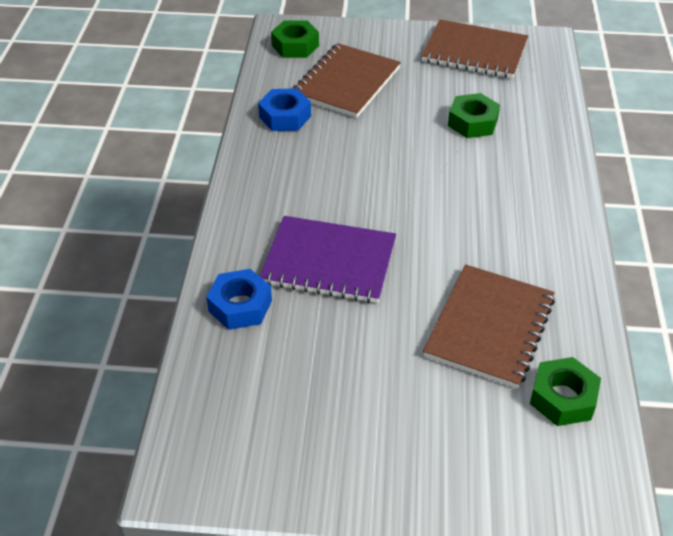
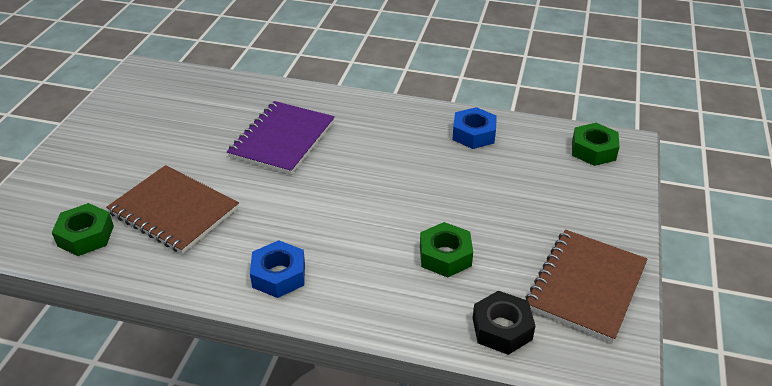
camera: 100 degrees right, 5 degrees down
blue nut [206,269,272,330] -> blue nut moved to [250,240,305,298]
brown notebook [293,43,401,118] -> none
none -> black nut [473,291,535,355]

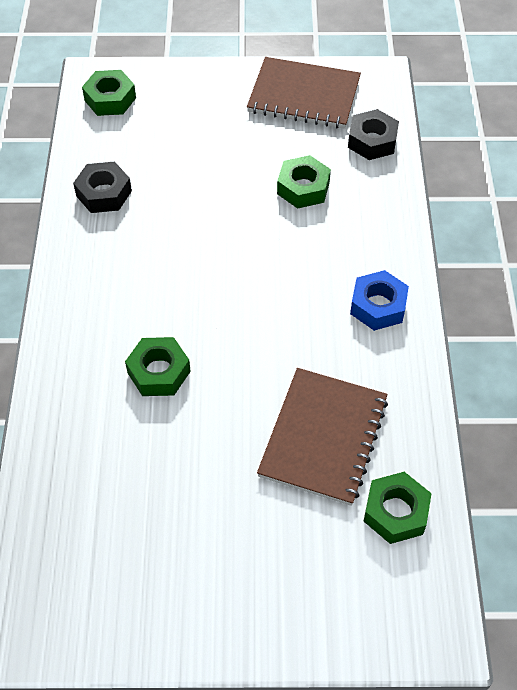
camera: 105 degrees left, 15 degrees up
purple notebook [227,101,335,175] -> green nut [125,337,191,396]
blue nut [452,107,497,149] -> black nut [73,162,132,213]

